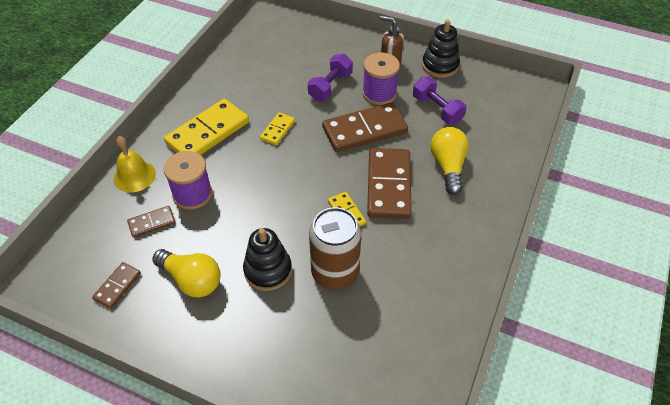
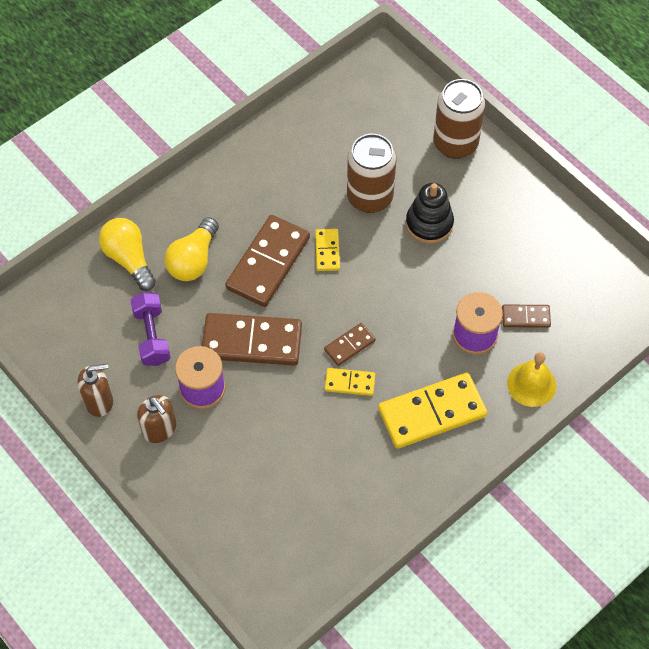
camera: 155 degrees left, 10 degrees up
brown domino [92,262,141,309] -> brown domino moved to [324,323,376,366]
yellow light bulb [152,249,221,298] -> yellow light bulb moved to [99,218,156,291]
yellow domino [260,112,295,145] -> yellow domino turned 45 degrees clockwise [325,368,375,396]
purple dumbbell [308,54,353,101] -> none
black stacking toy [422,20,460,78] -> brown soap dispenser [78,364,113,417]
none -> brown can [433,79,485,159]

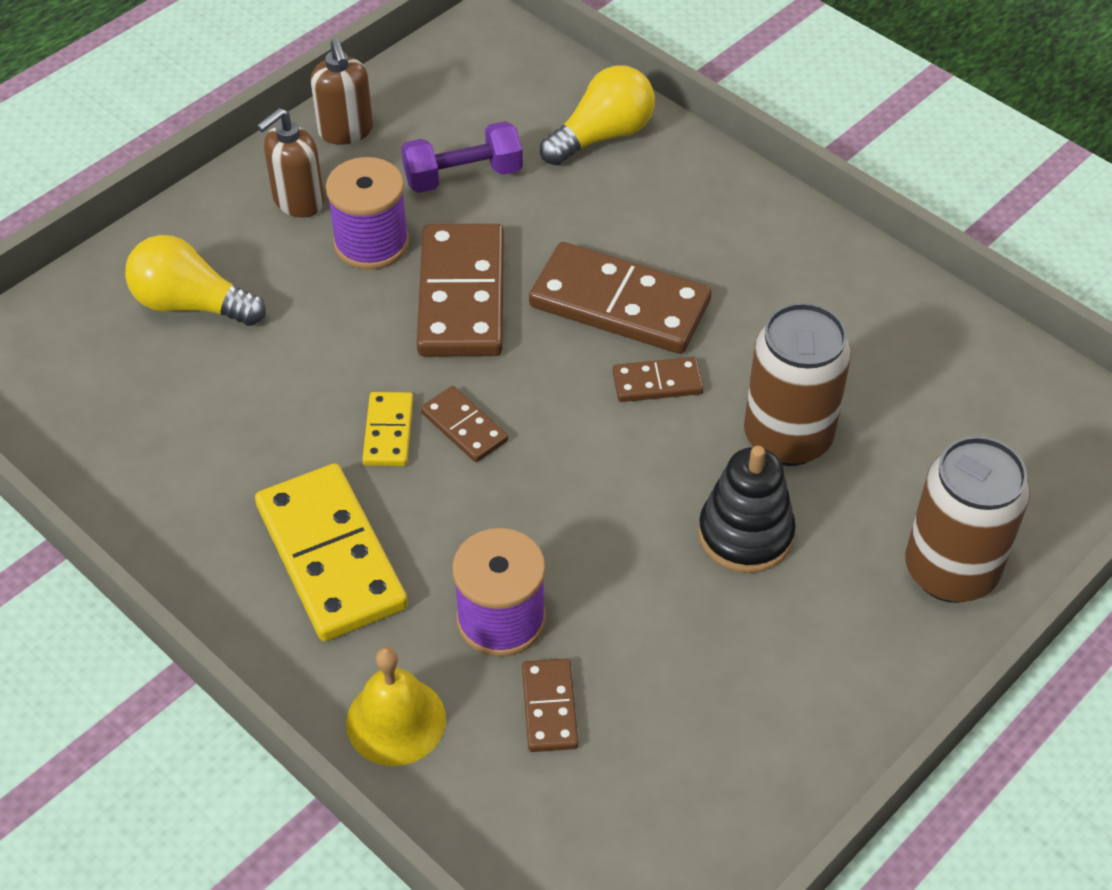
camera: 85 degrees right, 10 degrees down
yellow light bulb [164,217,219,281] -> yellow light bulb moved to [125,235,266,326]
yellow domino [315,229,340,271] -> brown domino [613,357,704,402]

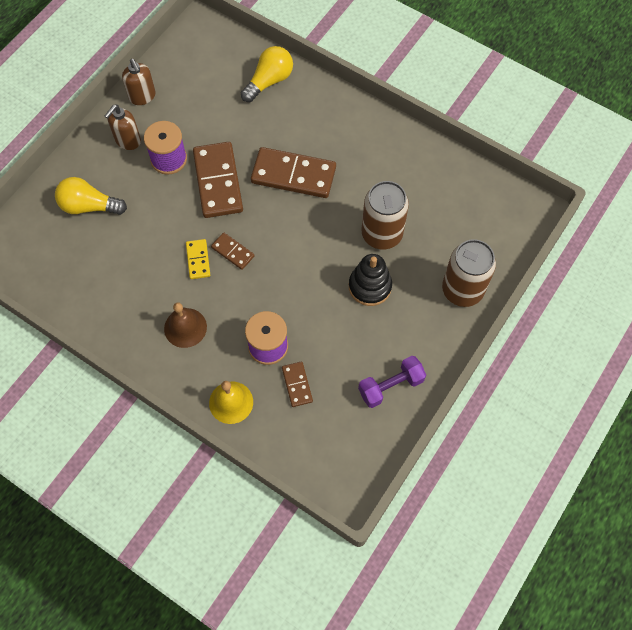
camera: 10 degrees left, 15 degrees up
yellow domino [255,463,408,641] -> brown bell [164,302,207,348]
purple dumbbell [401,121,523,193] -> purple dumbbell moved to [358,356,426,408]
brown domino [613,357,704,402] -> none

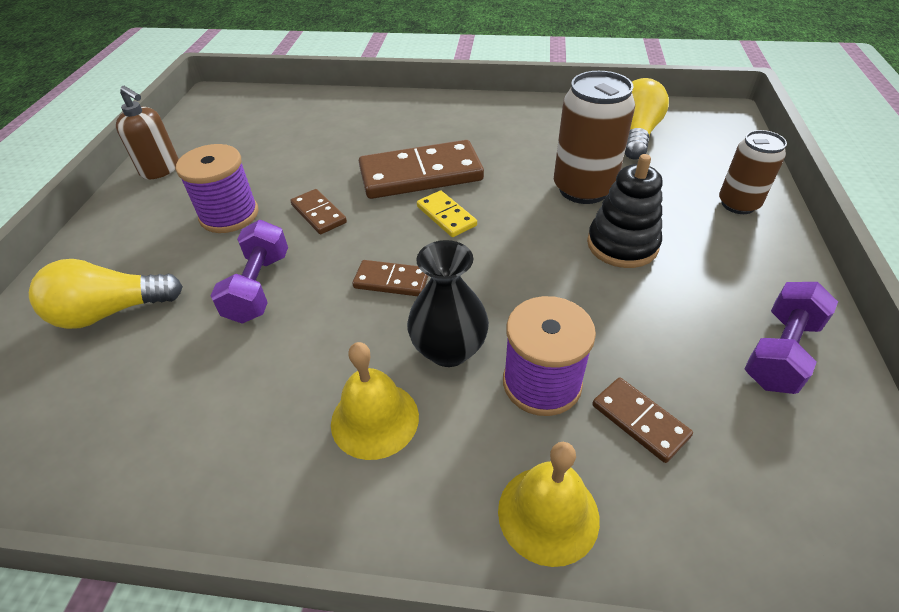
camera: 25 degrees left, 20 degrees down
brown soap dispenser [105,105,141,150] -> none
brown bell [164,302,207,348] -> yellow bell [331,342,419,460]
yellow domino [186,239,210,279] -> yellow domino moved to [417,191,477,237]
brown domino [193,142,243,218] -> brown domino [290,189,347,234], size x0.50
yellow light bulb [241,46,293,102] -> yellow light bulb moved to [625,78,669,159]
brown can [442,239,496,307] -> brown can [719,130,787,214], size x0.64
none -> purple dumbbell [210,220,288,324]
none -> black vase [407,240,489,367]

